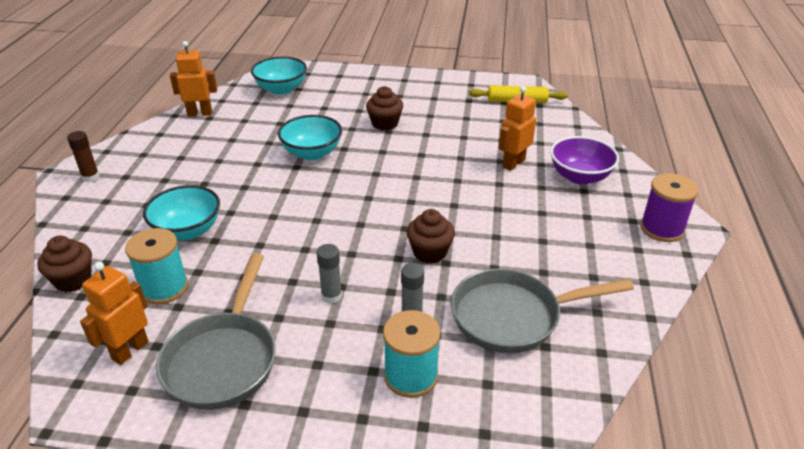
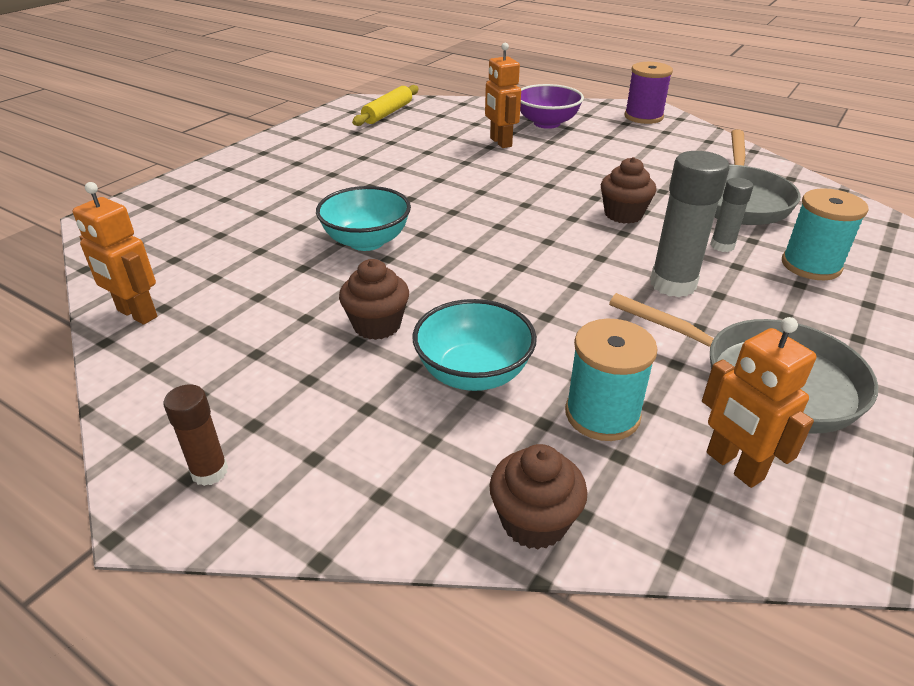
camera: 65 degrees left, 0 degrees up
orange robot [170,41,217,117] -> orange robot turned 75 degrees counterclockwise [72,182,157,325]
turquoise bowl [251,57,307,95] -> none
grey glue stick [316,244,342,304] -> grey glue stick [650,151,729,297], size x1.77
brown cupcake [366,86,403,130] -> brown cupcake moved to [339,259,409,340]

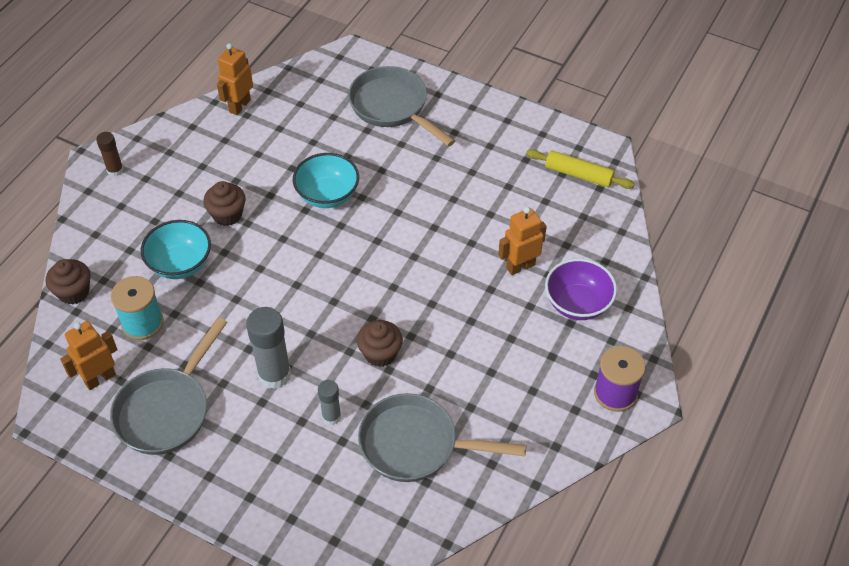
camera: 85 degrees right, 15 degrees up
turquoise spool [782,188,869,280] -> none
none -> grey pan [348,66,455,147]

